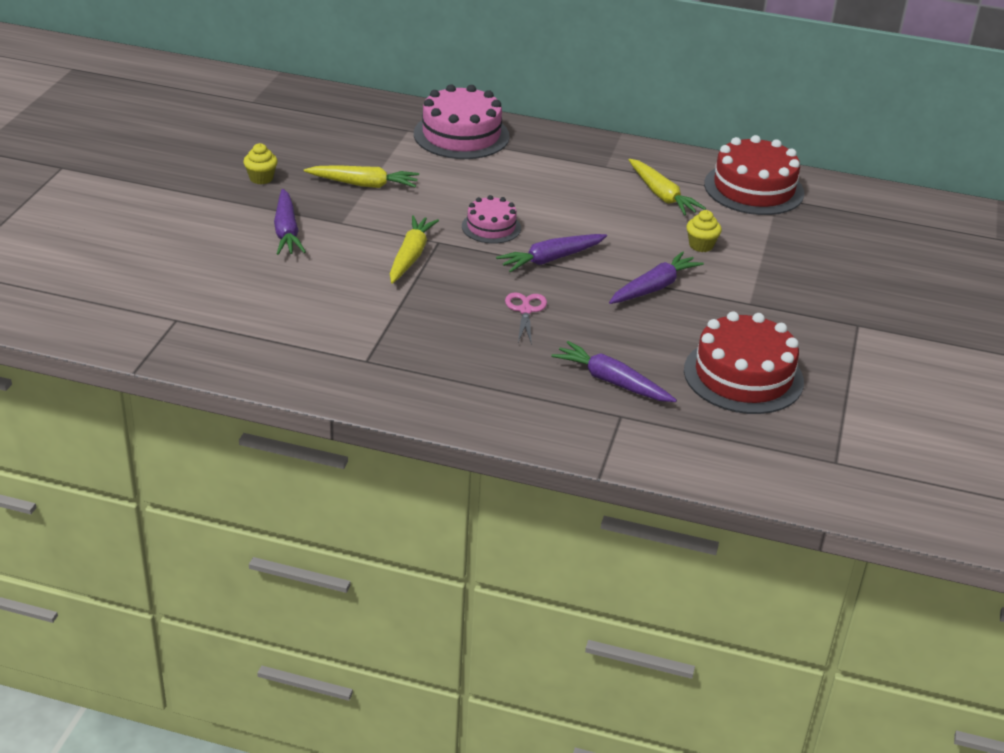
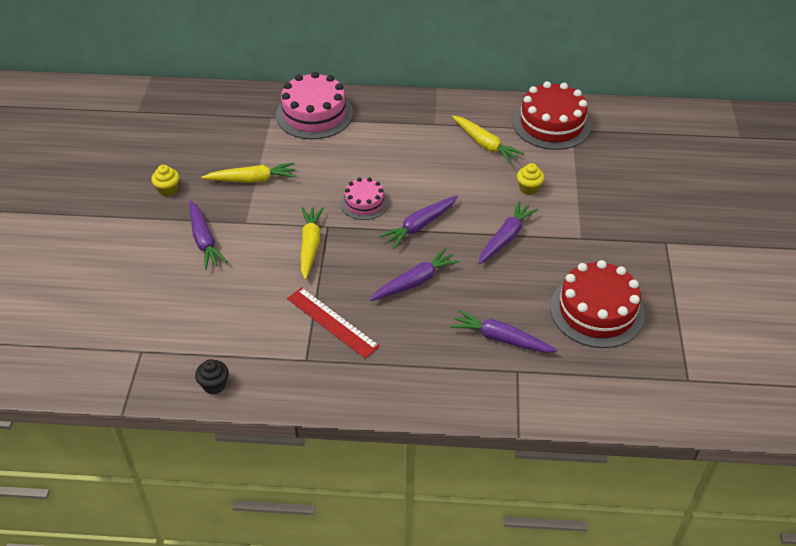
camera: 10 degrees left, 10 degrees up
pink scissors [505,292,547,345] -> purple carrot [370,248,460,301]
none -> black cupcake [195,359,229,395]
none -> red ruler [287,287,380,359]

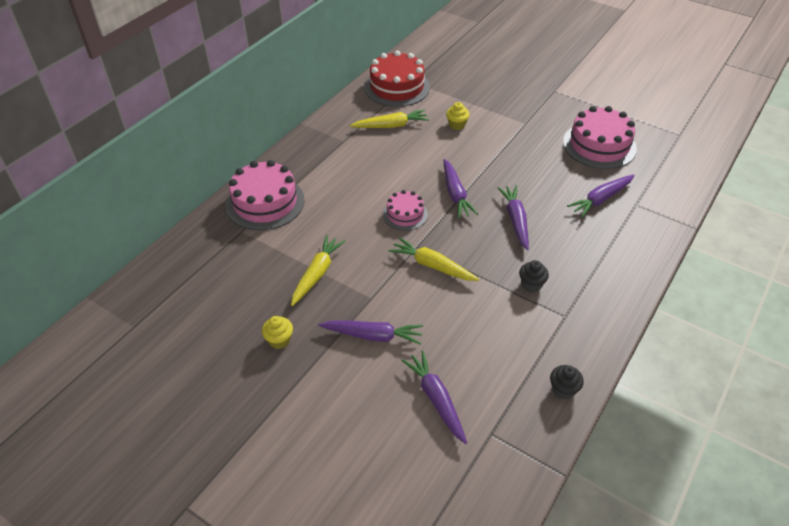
camera: 60 degrees left, 0 degrees up
red ruler [287,287,380,359] -> black cupcake [519,260,549,292]
purple carrot [479,201,538,264] -> purple carrot moved to [401,350,467,444]
red cake [550,260,645,348] -> pink cake [563,106,637,169]

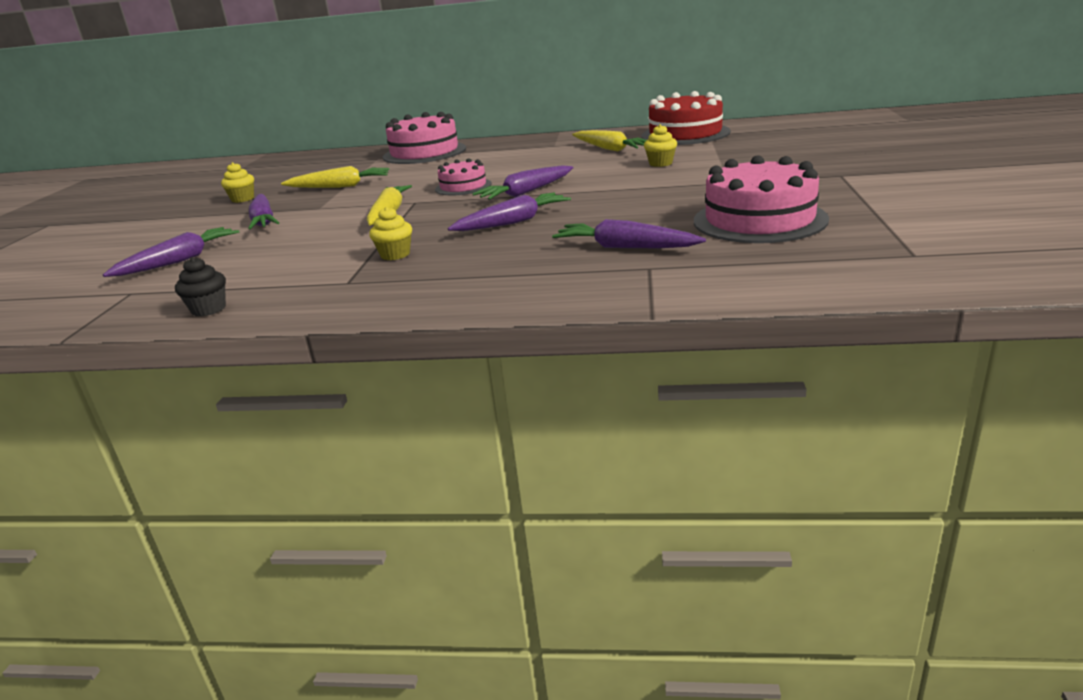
camera: 65 degrees right, 20 degrees down
black cupcake [519,260,549,292] -> yellow cupcake [369,207,412,260]

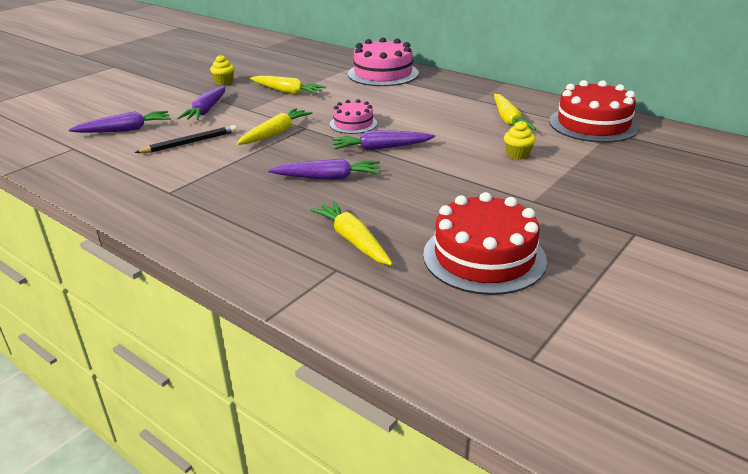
camera: 30 degrees right, 5 degrees up
black cupcake [175,257,226,317] -> none
yellow cupcake [369,207,412,260] -> none
purple carrot [552,219,706,248] -> yellow carrot [310,201,393,266]
pink cake [694,155,829,243] -> red cake [423,192,547,295]
none -> black pencil [134,125,237,153]

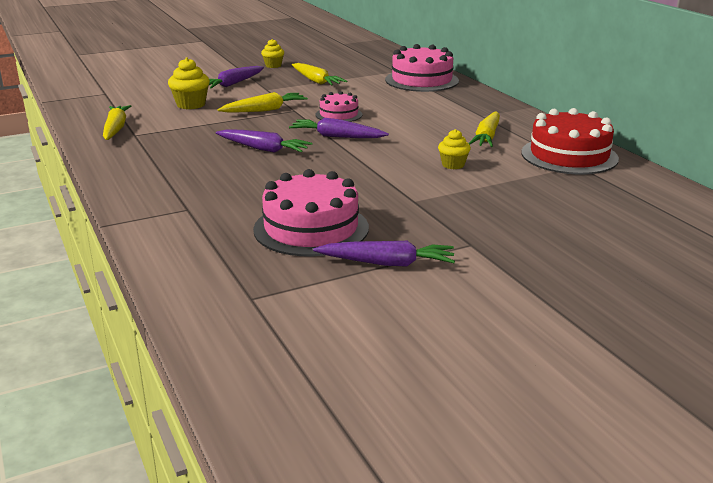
camera: 25 degrees right, 5 degrees down
purple carrot [69,111,171,133] -> purple carrot moved to [313,241,455,267]
black pencil [134,125,237,153] -> yellow cupcake [168,58,210,109]
yellow carrot [310,201,393,266] -> yellow carrot moved to [103,105,131,140]
red cake [423,192,547,295] -> pink cake [253,169,369,256]

